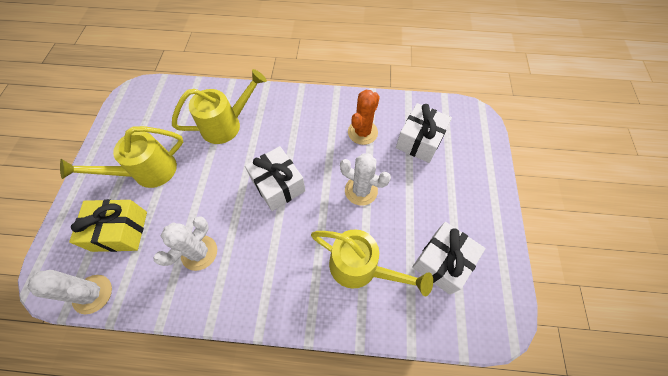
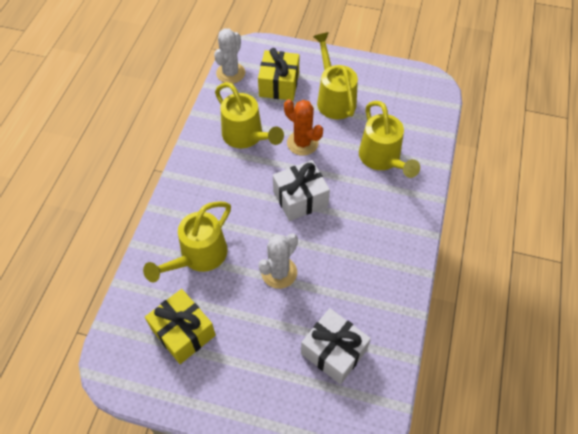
camera: 100 degrees right, 5 degrees down
white cactus [154,216,217,271] -> yellow watering can [215,82,284,149]
orange cactus [348,90,380,145] -> orange cactus moved to [284,99,323,156]
white gift [412,222,486,295] -> yellow gift [145,289,216,364]

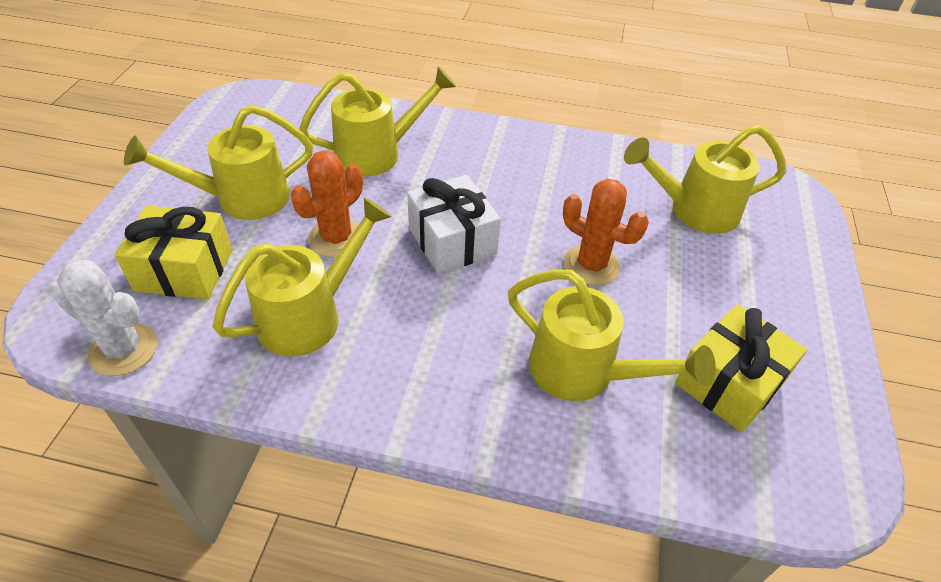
camera: 95 degrees left, 10 degrees down
white cactus [258,234,298,289] -> orange cactus [563,179,649,285]
white gift [301,308,371,384] -> yellow watering can [624,125,786,234]

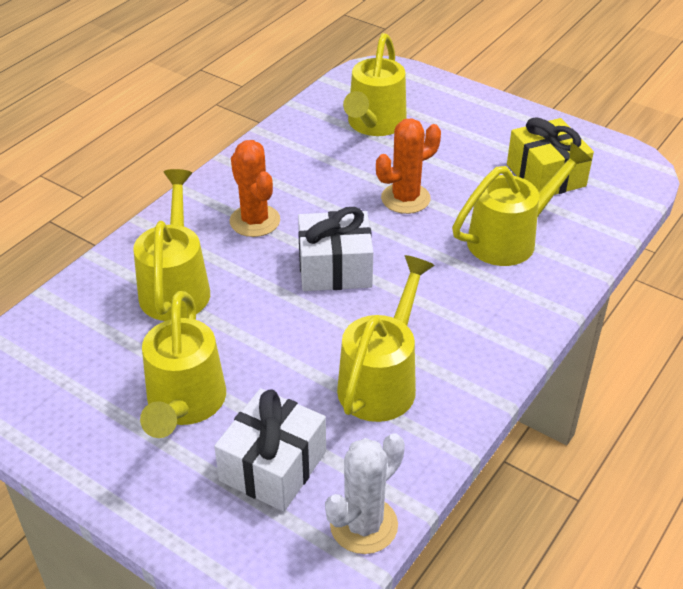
camera: 65 degrees left, 5 degrees down
yellow gift [114,206,233,300] -> white gift [214,388,326,512]
yellow watering can [212,197,392,356] -> yellow watering can turned 45 degrees clockwise [337,255,435,422]
orange cactus [291,150,363,258] -> orange cactus moved to [230,140,280,237]

